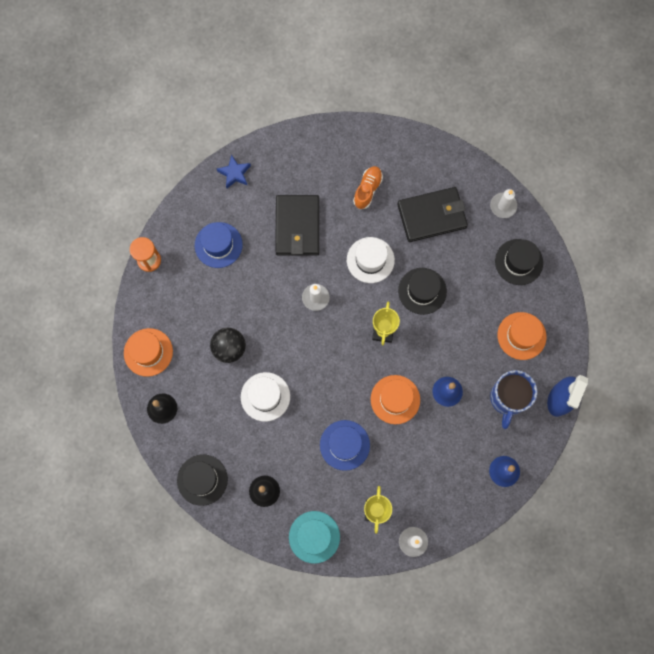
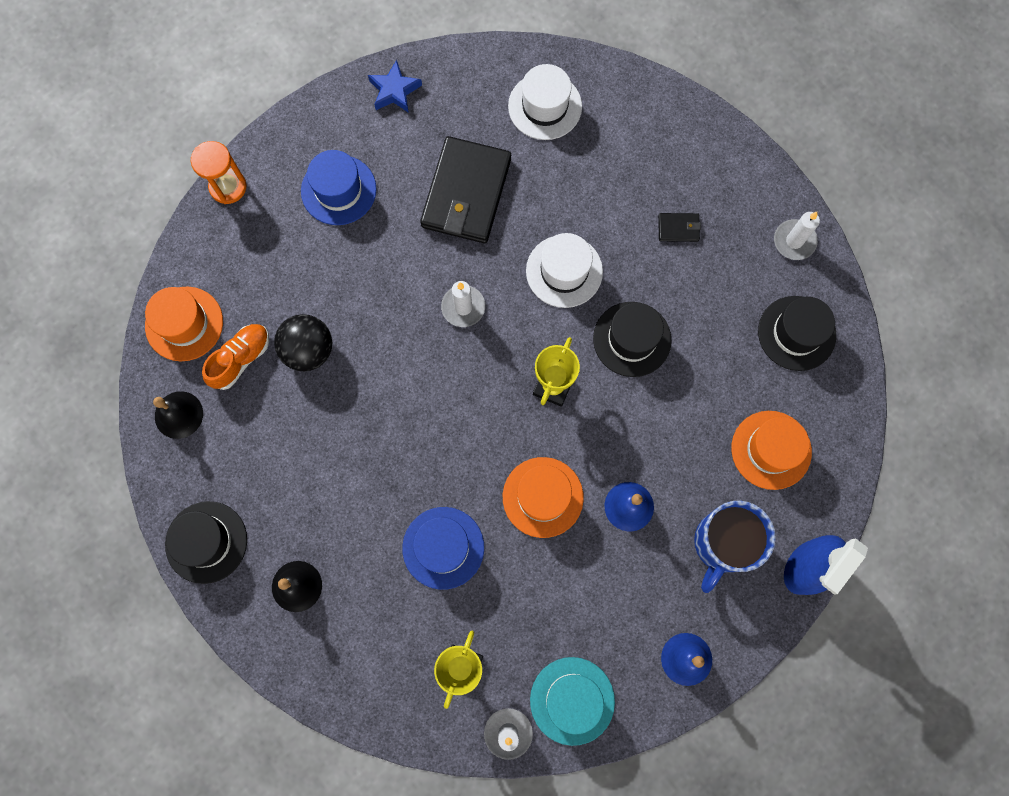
camera: 15 degrees right, 0 degrees up
white hat [241,372,290,422] -> white hat moved to [508,64,582,140]
turquoise hat [289,511,340,564] -> turquoise hat moved to [530,657,615,746]
orange shoe [353,166,383,209] -> orange shoe moved to [202,324,269,390]
black wallet [397,187,468,242] -> black wallet [658,213,701,242], size x0.41

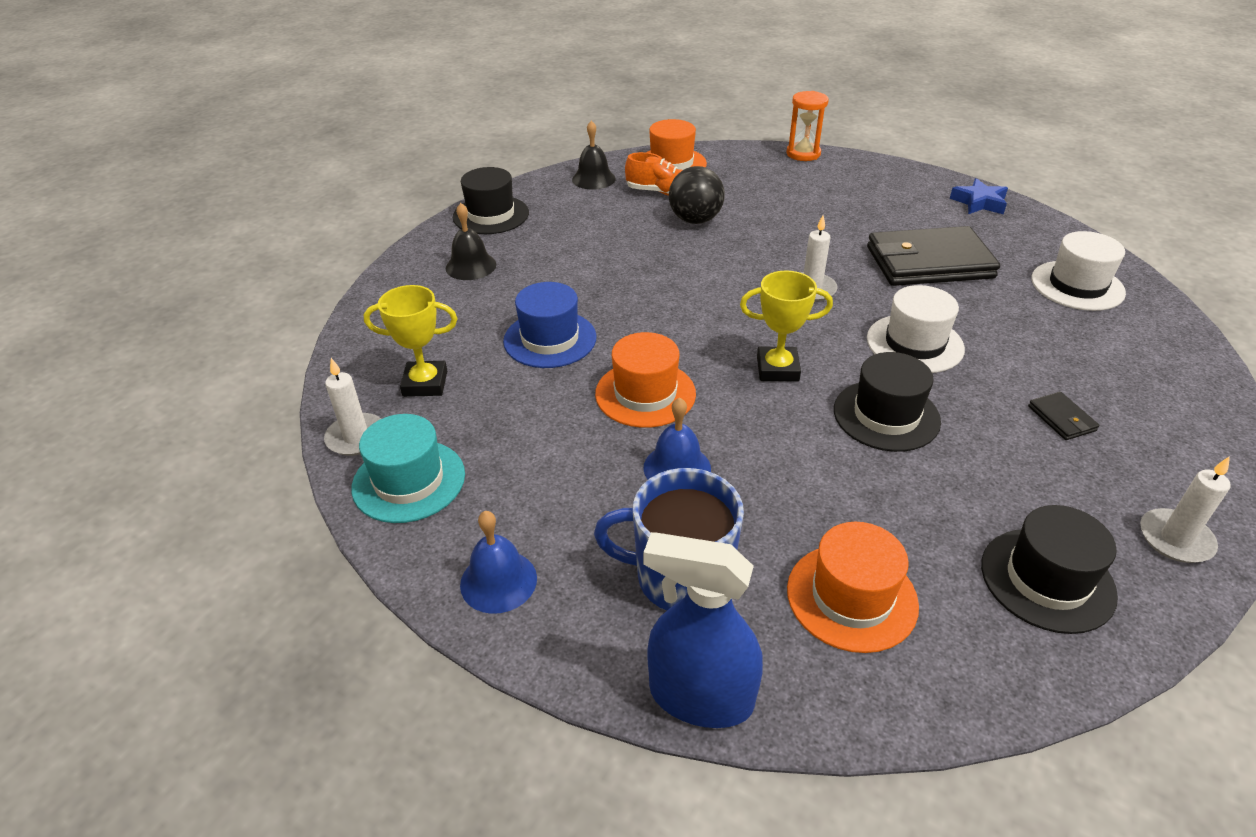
camera: 70 degrees right, 35 degrees down
blue hat [301,150,376,225] -> none

